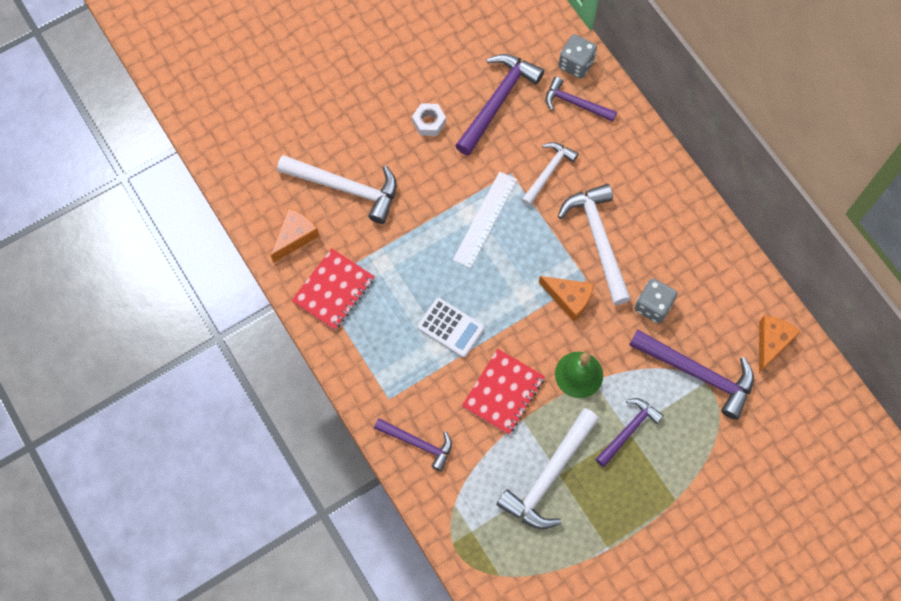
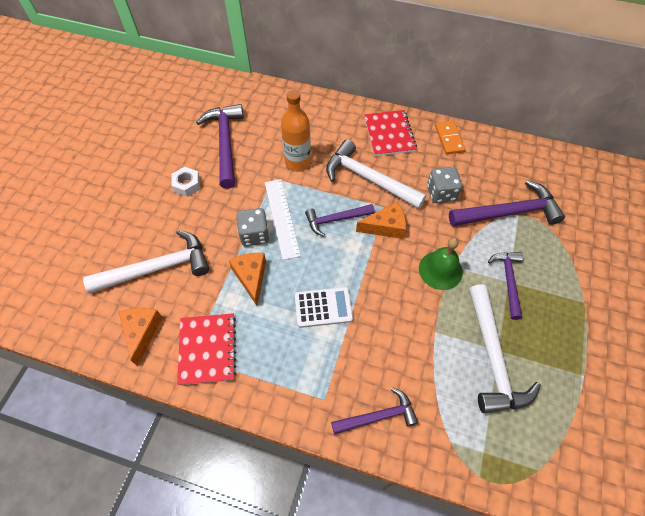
camera: 40 degrees left, 10 degrees down
red notebook [462,349,545,435] -> red notebook moved to [364,110,417,156]
white hammer [521,142,578,206] -> orange bottle [281,90,311,171]
purple hammer [546,77,617,122] -> purple hammer moved to [305,204,375,236]
grey dice [558,34,597,78] -> grey dice moved to [237,208,269,246]
orange cheese [759,315,801,373] -> orange cheese moved to [229,253,266,306]
none -> orange domino [435,120,465,154]

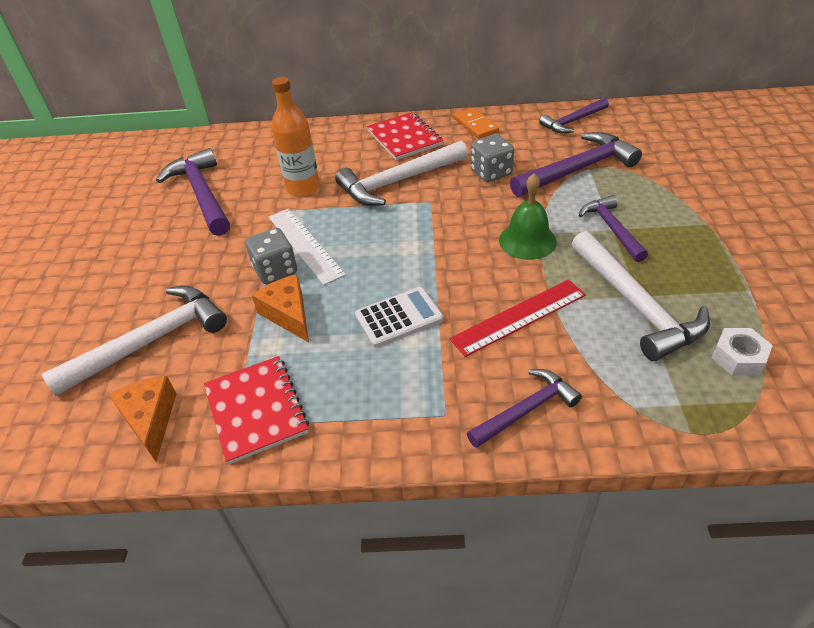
camera: 15 degrees left, 15 degrees down
white nut [171,167,200,197] -> white nut moved to [711,328,773,376]
purple hammer [305,204,375,236] -> purple hammer moved to [539,98,609,134]
white hammer [326,139,426,209] -> white hammer turned 45 degrees counterclockwise [335,141,468,206]
orange cheese [356,202,406,239] -> none
none -> red ruler [450,280,586,357]

